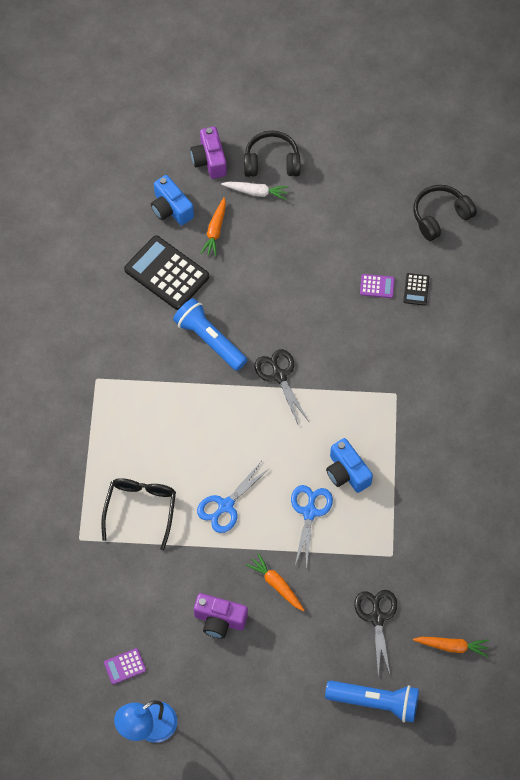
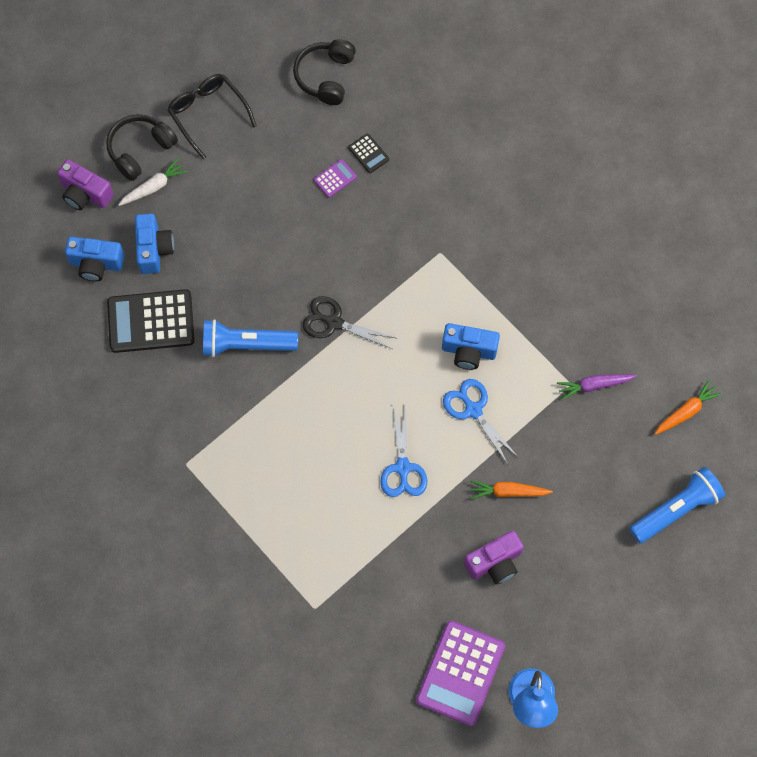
camera: 45 degrees left, 5 degrees up
black glasses [101,478,176,550] -> black glasses moved to [167,74,257,159]
purple calculator [104,648,146,685] -> purple calculator [416,621,505,726], size x2.20
orange carrot [200,197,226,257] -> blue camera [135,213,174,274]
black scissors [354,590,397,675] -> none
none -> purple carrot [557,374,637,400]

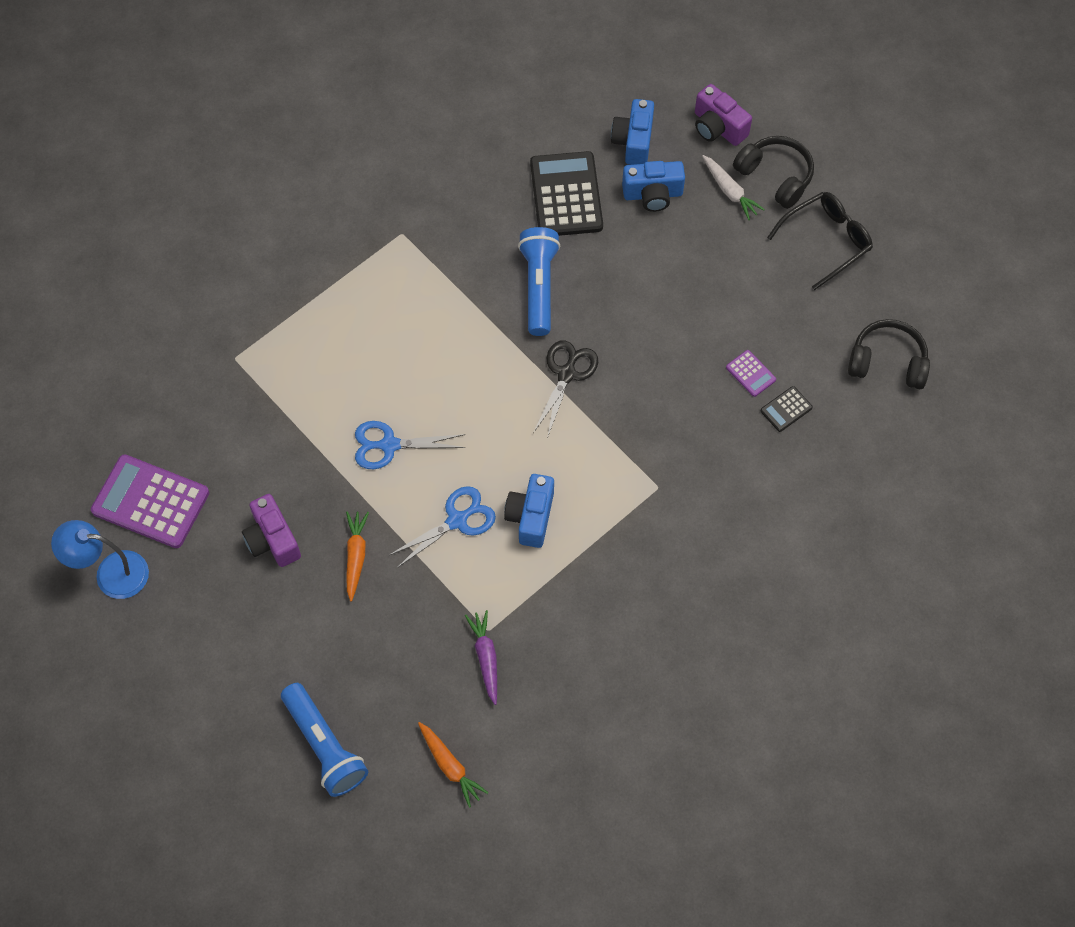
camera: 90 degrees right, 5 degrees down
purple camera [57,159,114,210] -> purple camera turned 75 degrees counterclockwise [695,84,752,146]

